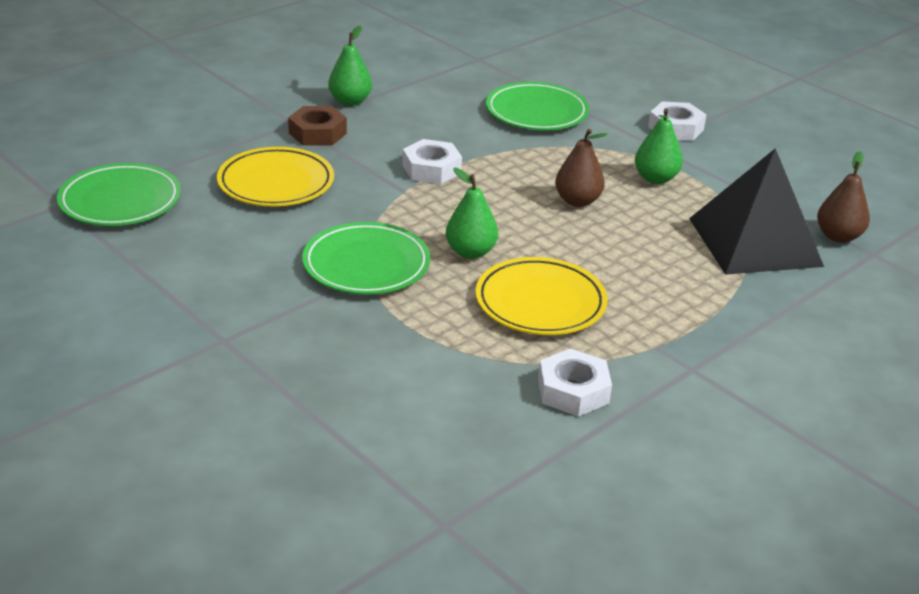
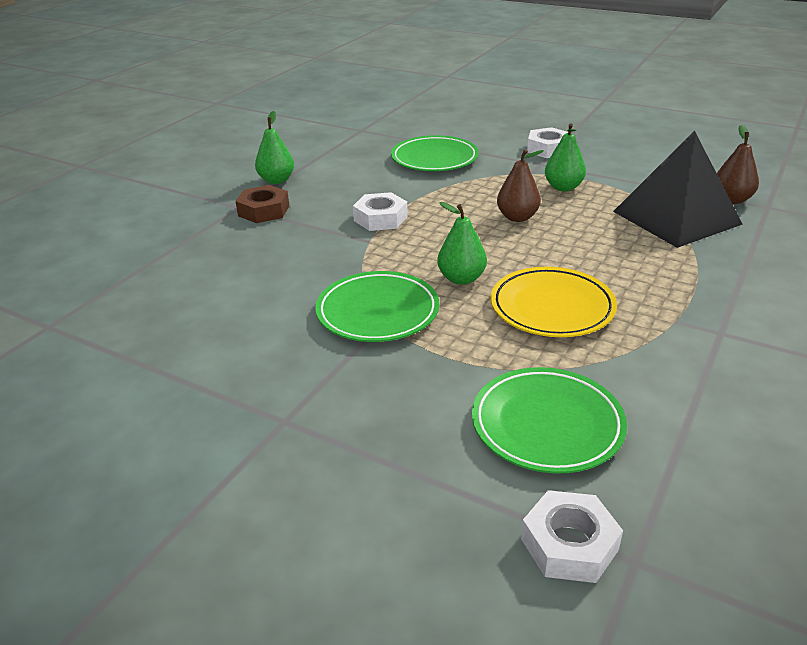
camera: 15 degrees left, 0 degrees up
green plate [57,163,181,226] -> green plate moved to [472,367,627,474]
yellow plate [217,147,334,206] -> none
white nut [538,349,612,417] -> white nut moved to [521,490,623,583]

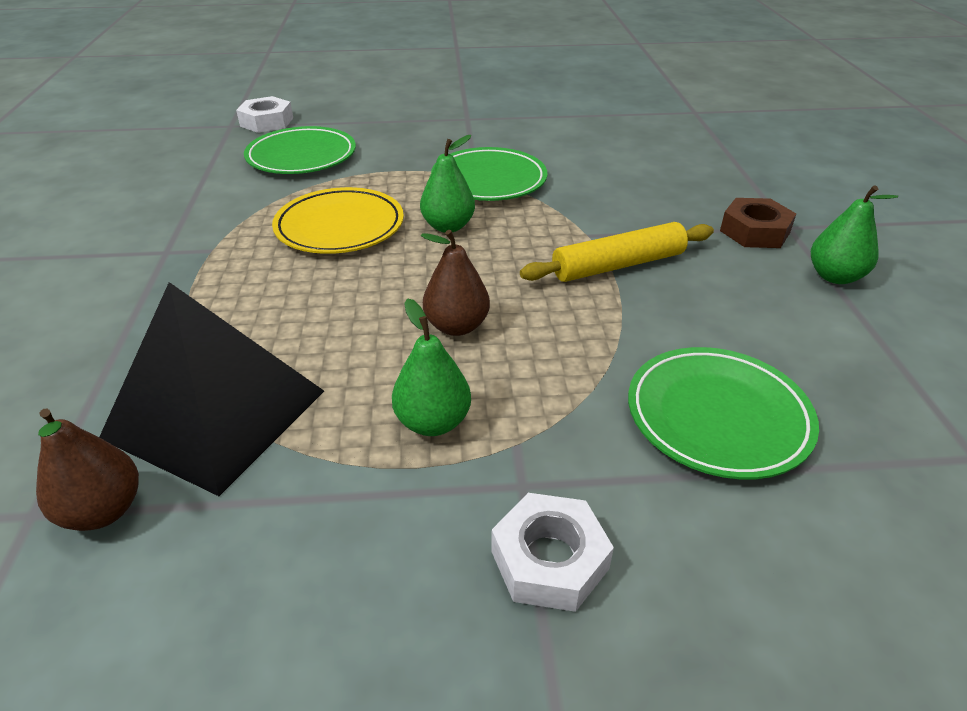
camera: 145 degrees right, 5 degrees up
white nut [353,192,408,231] -> yellow rolling pin [520,222,714,282]

